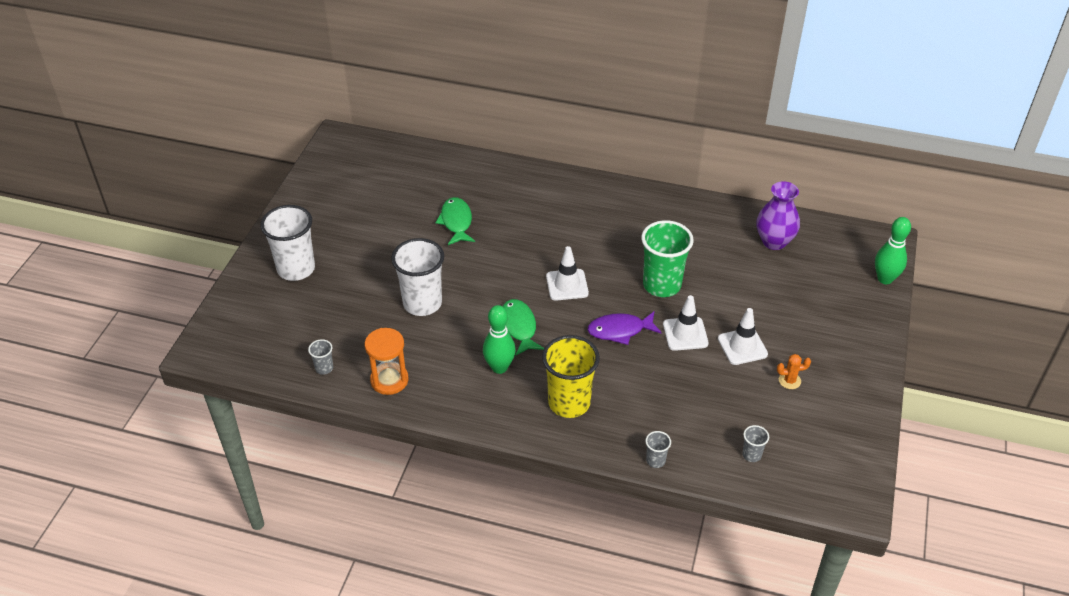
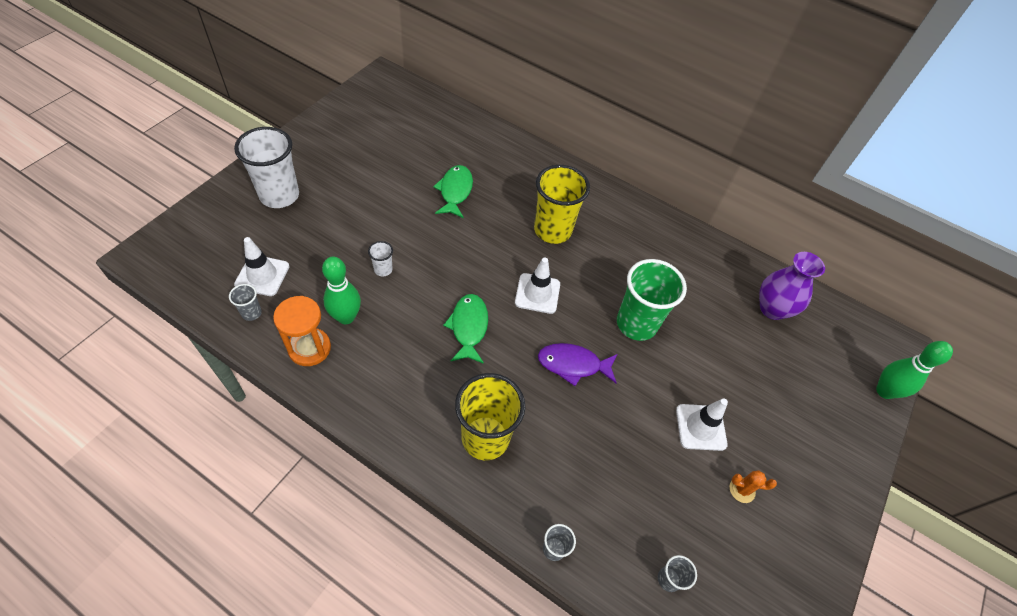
camera: 10 degrees right, 10 degrees up
white cup [391,238,444,316] -> white cup [368,241,393,277], size x0.44
green bowling pin [483,305,516,374] -> green bowling pin moved to [322,257,361,324]
white traffic cone [663,295,709,351] -> white traffic cone moved to [234,237,290,296]
none -> yellow cup [534,165,590,244]

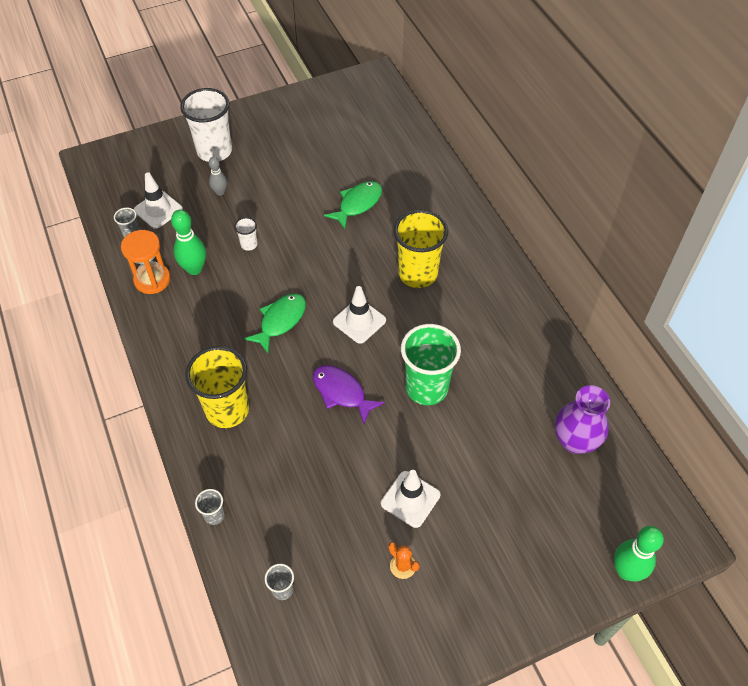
camera: 40 degrees right, 0 degrees up
none -> grey bowling pin [209,157,227,196]

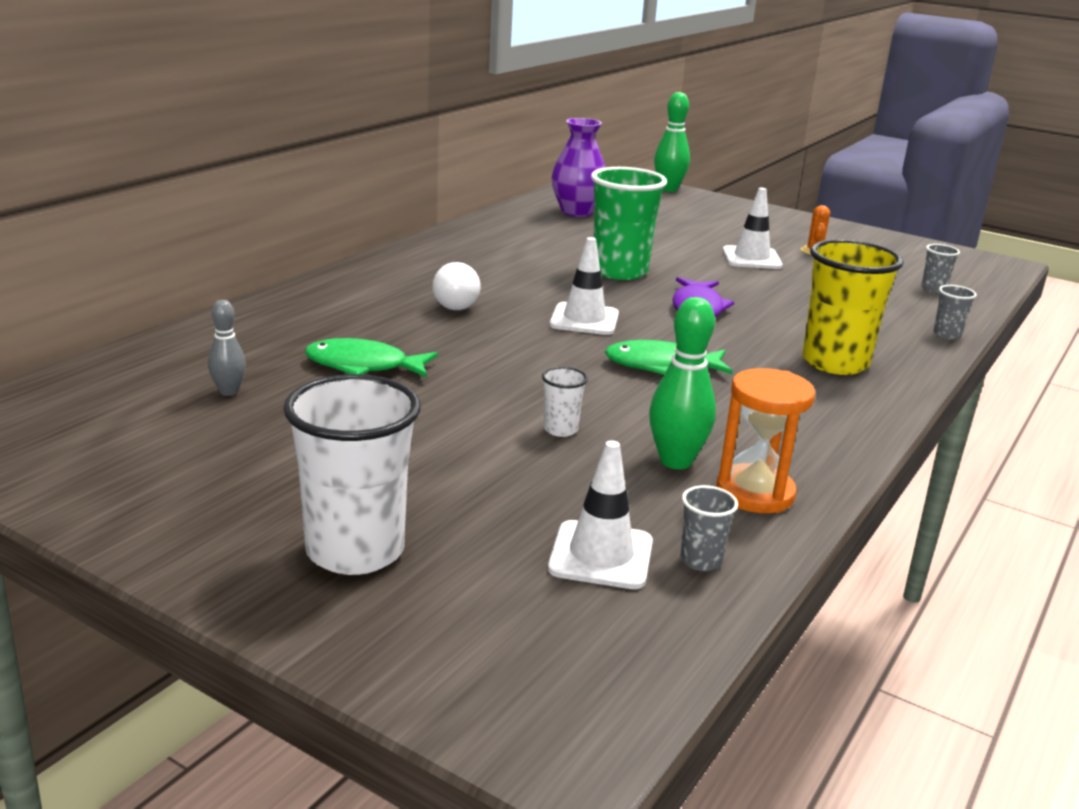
camera: 125 degrees left, 30 degrees down
grey bowling pin [209,157,227,196] -> grey bowling pin moved to [208,300,246,396]
yellow cup [394,210,448,288] -> white light bulb [432,262,481,310]

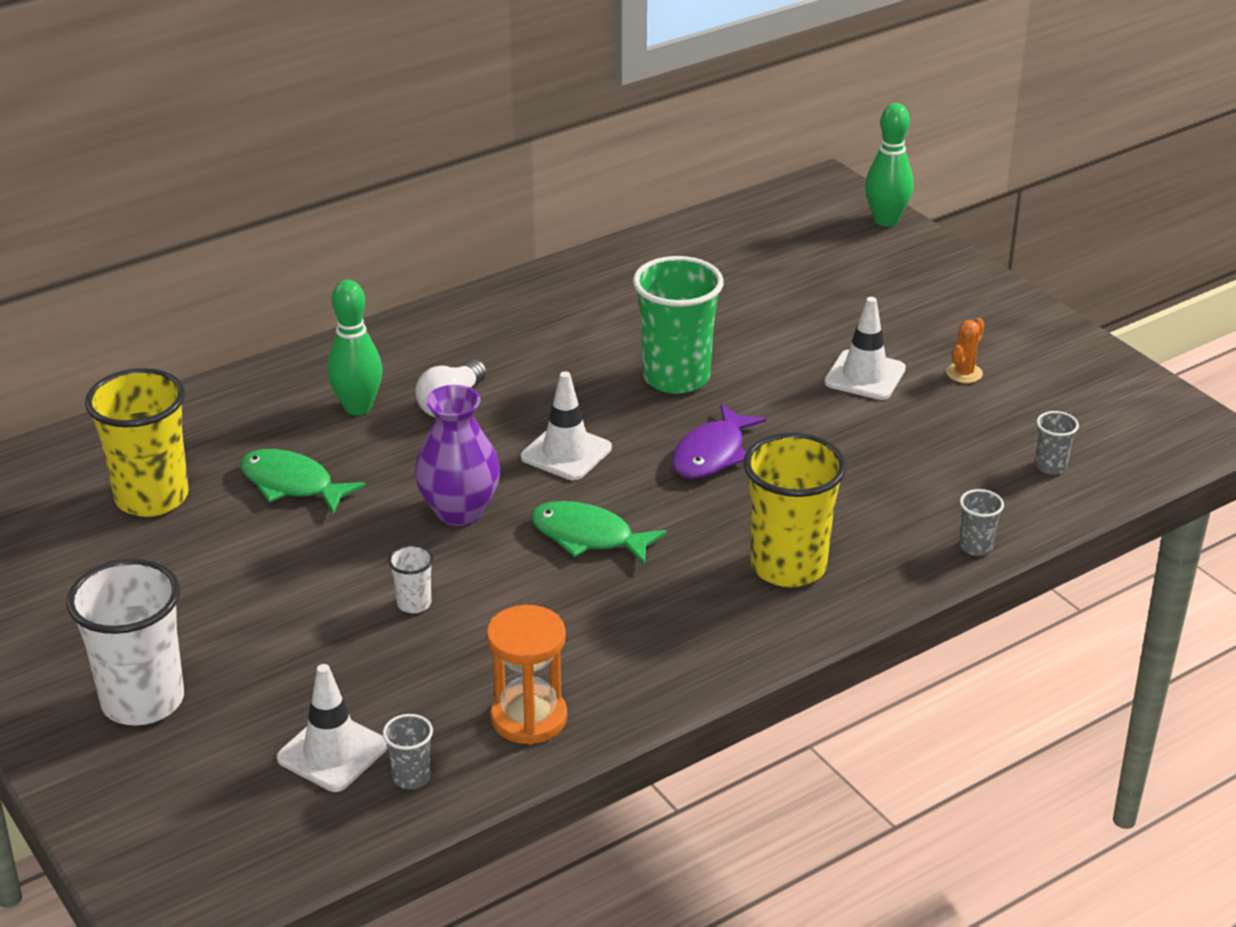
camera: 25 degrees right, 10 degrees up
grey bowling pin [208,300,246,396] -> yellow cup [85,368,189,517]
purple vase [552,118,605,217] -> purple vase moved to [414,385,500,526]
green bowling pin [649,297,716,469] -> green bowling pin moved to [327,280,383,415]

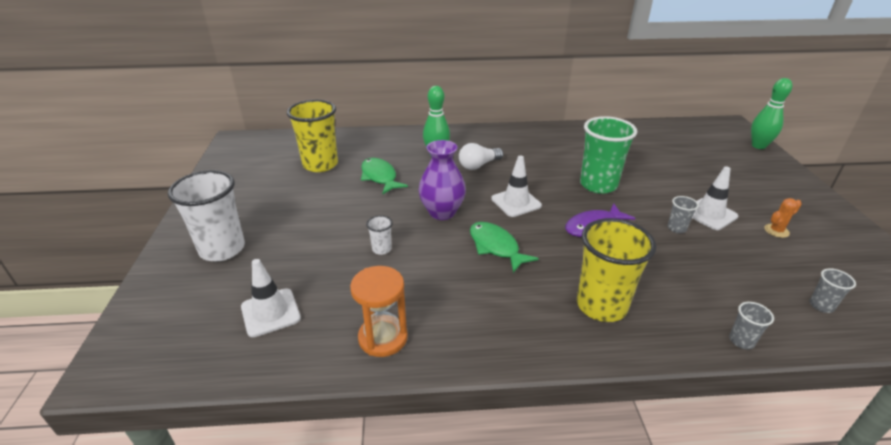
camera: 30 degrees right, 0 degrees up
grey cup [383,714,433,790] -> grey cup moved to [668,196,699,233]

